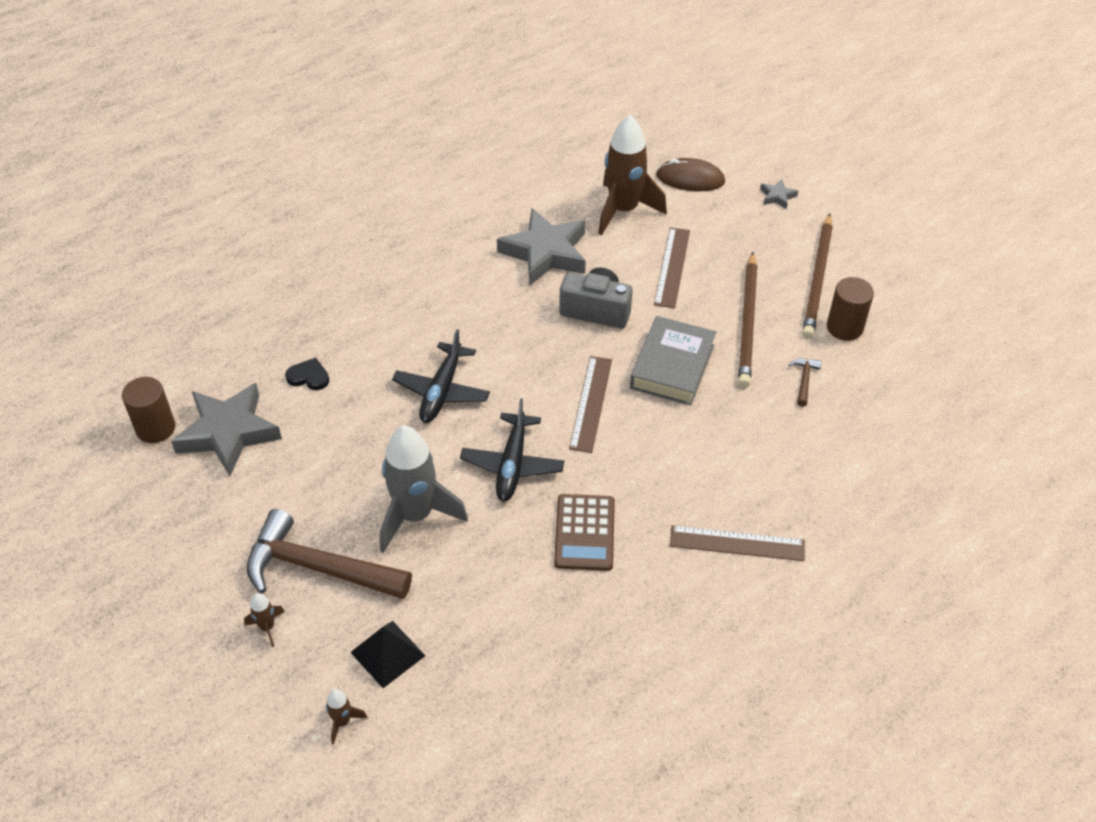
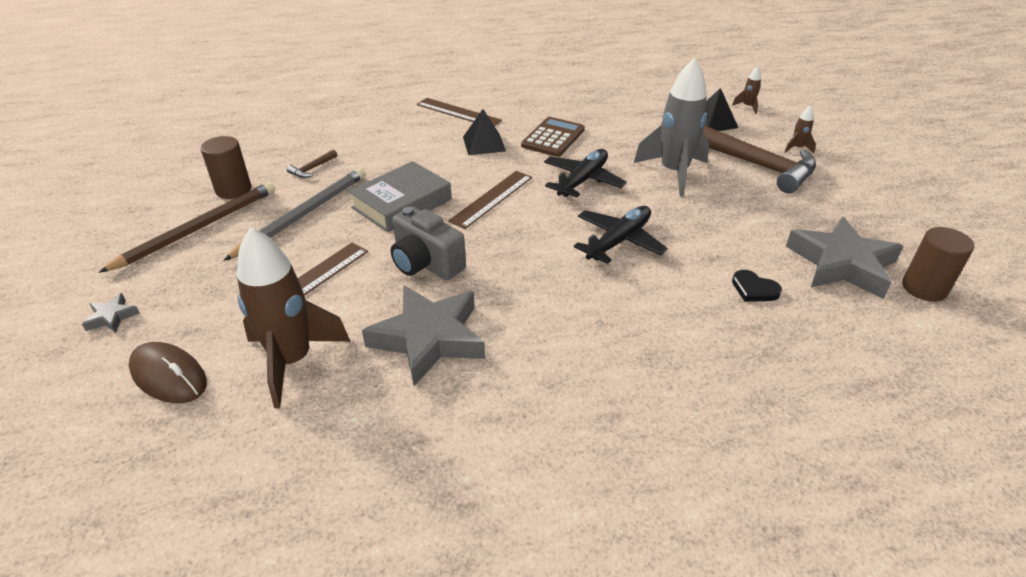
camera: 155 degrees left, 10 degrees down
brown pencil [738,252,757,387] -> grey pencil [223,168,365,261]
none -> black pyramid [463,109,506,155]

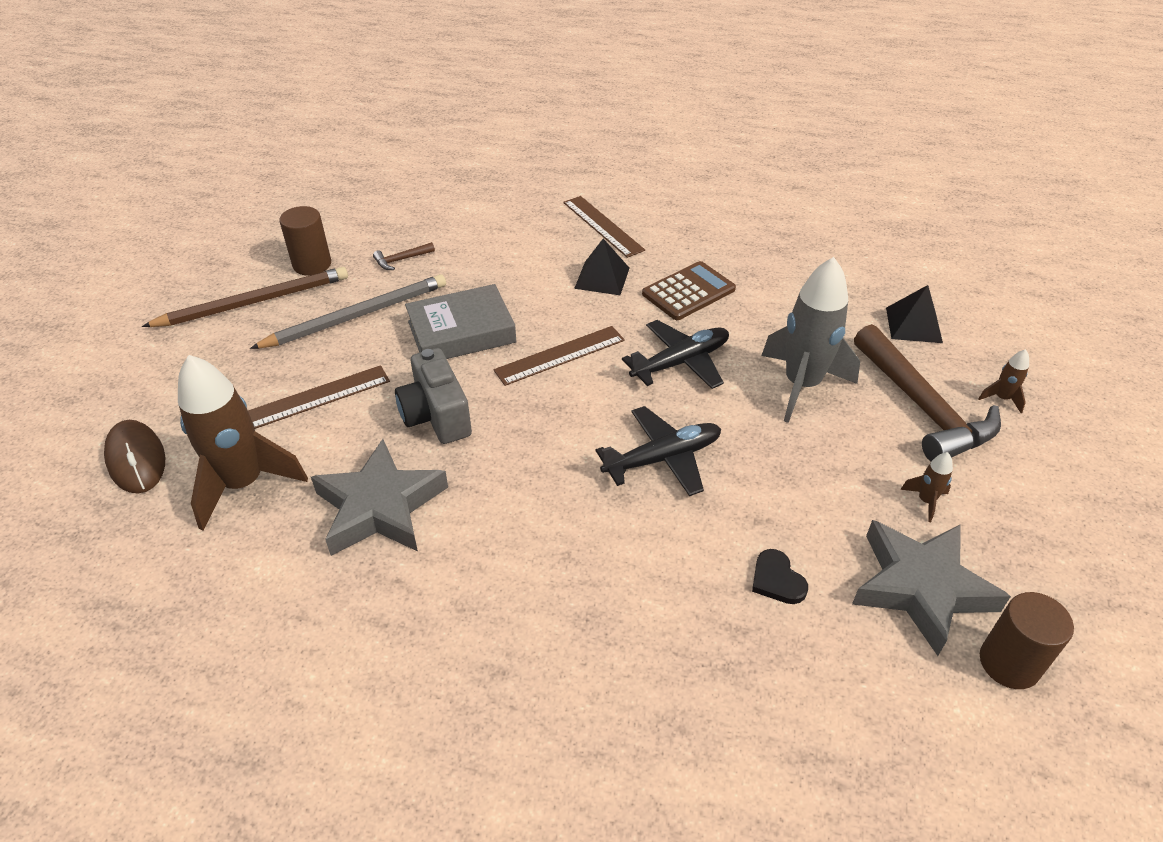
camera: 25 degrees right, 5 degrees up
grey star [82,293,140,333] -> none
brown rocket [732,66,761,114] -> brown rocket moved to [900,452,953,522]

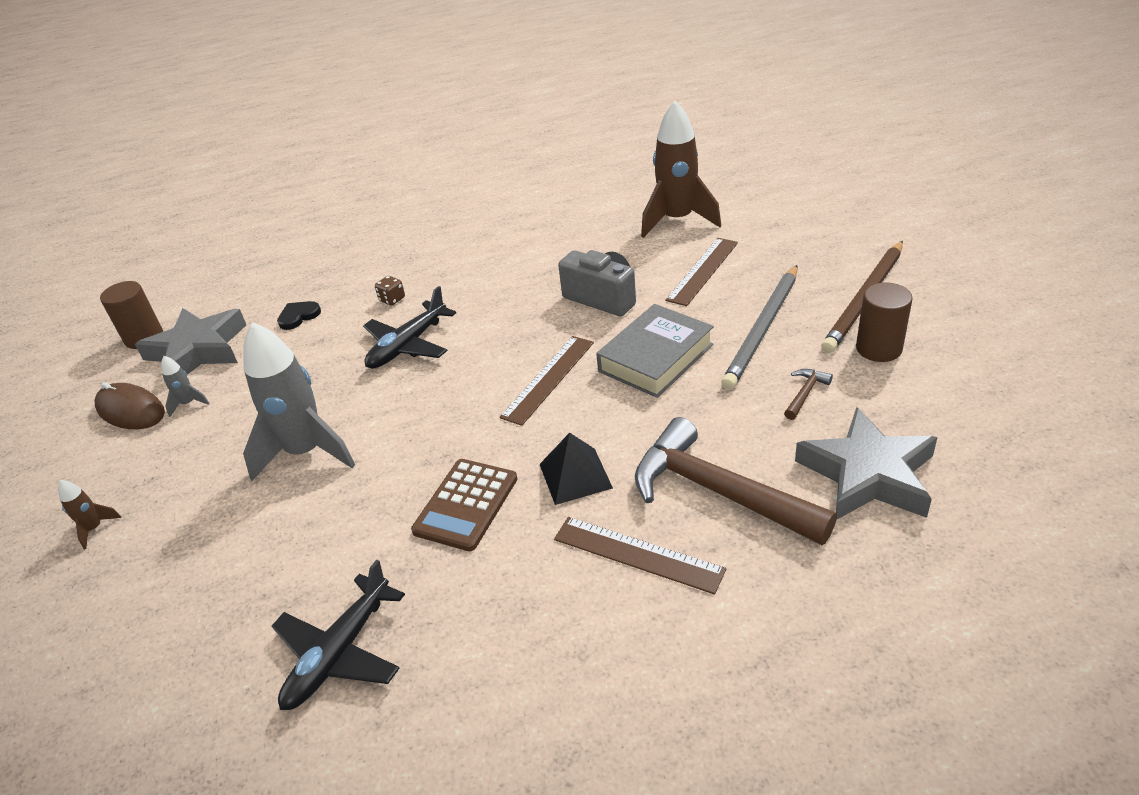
camera: 155 degrees right, 5 degrees down
brown mouse [104,420,165,493] -> brown mouse moved to [95,382,165,429]
grey star [311,439,448,556] -> grey star moved to [795,407,938,520]
black plane [622,320,729,389] -> black plane moved to [272,560,405,710]
black heart [752,549,808,604] -> black heart turned 75 degrees counterclockwise [277,301,321,330]
brown hammer [854,324,1001,462] -> brown hammer moved to [635,417,837,545]
black pyramid [886,285,943,343] -> none
brown rocket [900,452,953,522] -> grey rocket [161,356,210,417]
none -> brown dice [375,276,405,306]

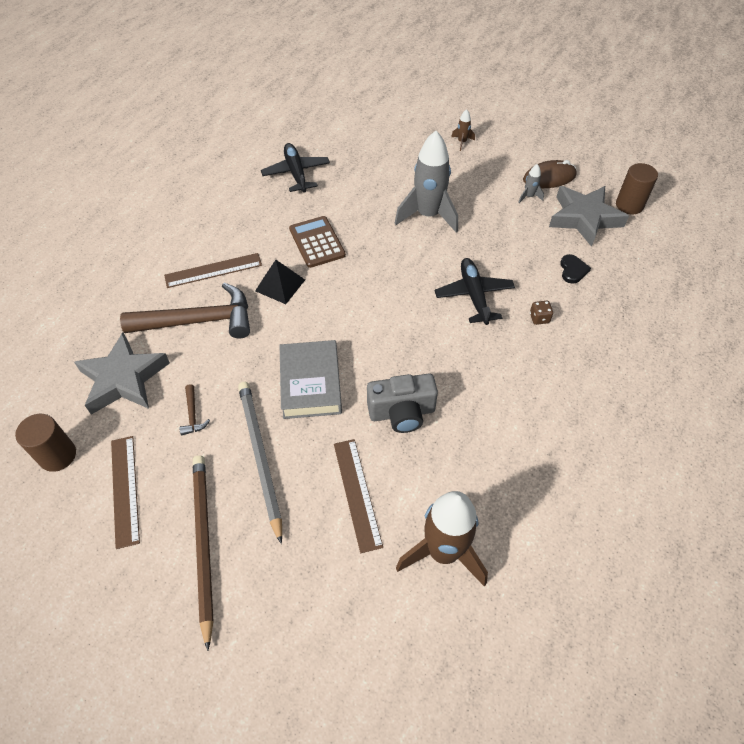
camera: 130 degrees right, 15 degrees up
brown ruler [500,336,594,426] -> brown ruler moved to [111,436,140,549]
brown cylinder [856,283,913,362] -> brown cylinder moved to [15,414,76,472]

